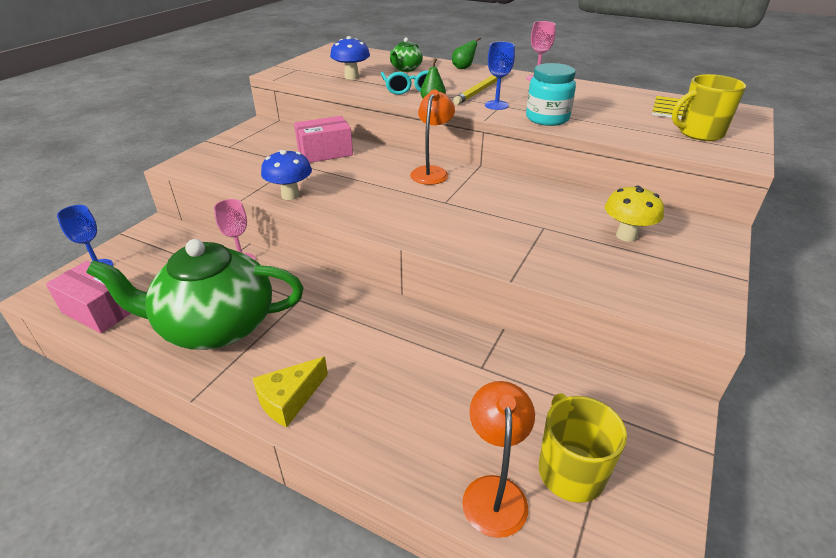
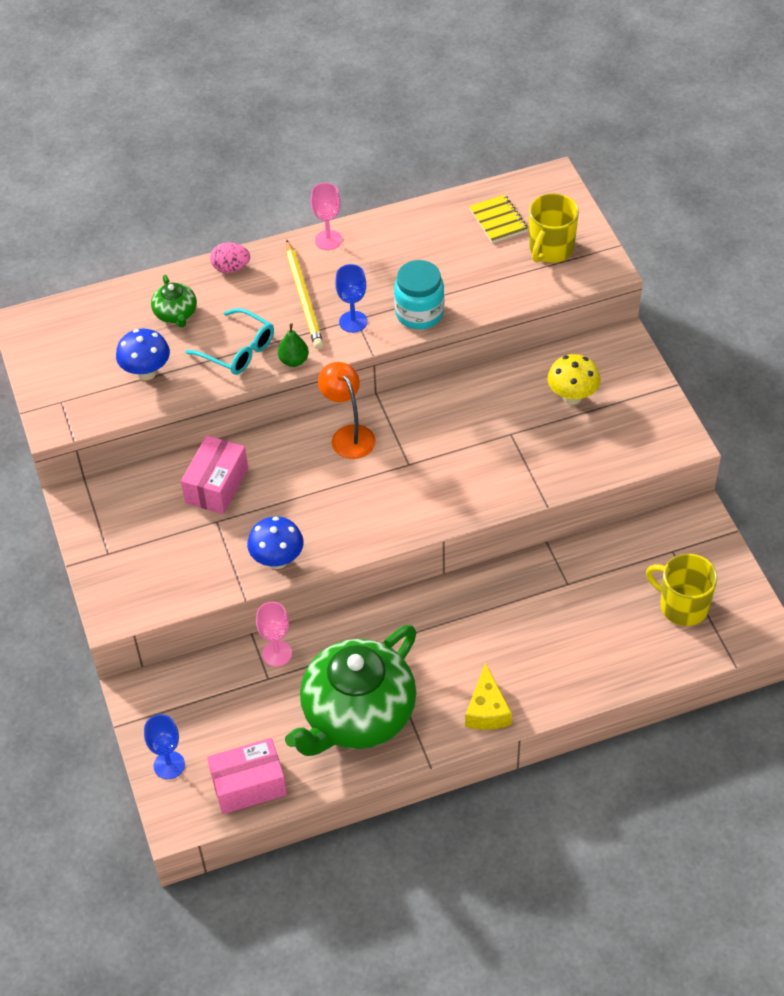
camera: 45 degrees left, 15 degrees up
green pear [452,37,481,69] -> pink egg [210,242,250,273]
orange lamp [462,381,535,538] -> none

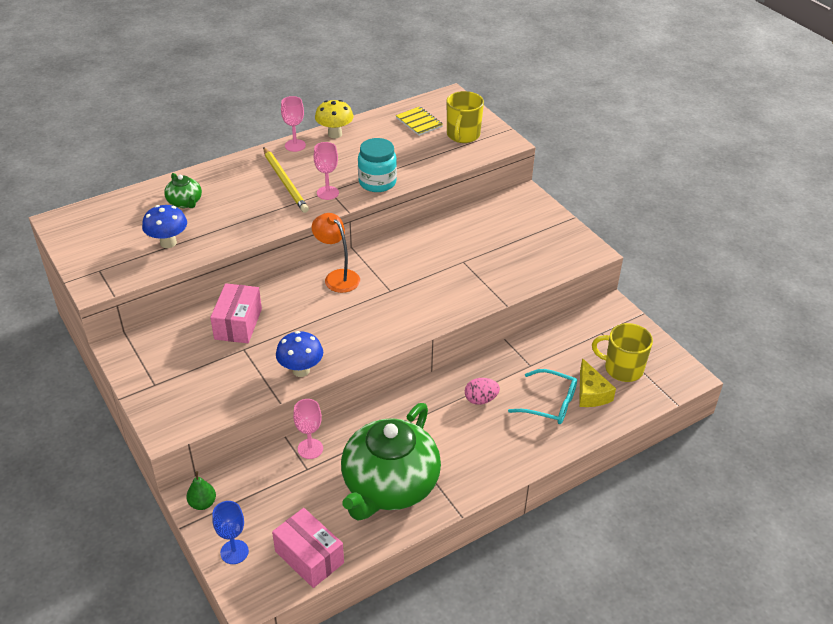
camera: 15 degrees left, 10 degrees down
turquoise glasses [185,308,274,375] -> turquoise glasses moved to [508,369,577,424]
pink box [207,738,287,814] -> pink box turned 75 degrees clockwise [272,508,344,588]
pink egg [210,242,250,273] -> pink egg moved to [465,378,500,405]
green pear [278,323,309,367] -> green pear moved to [186,471,216,510]
blue goblet [335,264,367,333] -> pink goblet [314,142,339,200]
yellow cheese [465,663,512,730] -> yellow cheese moved to [579,358,616,407]
yellow mushroom [547,354,600,405] -> yellow mushroom moved to [315,100,354,138]

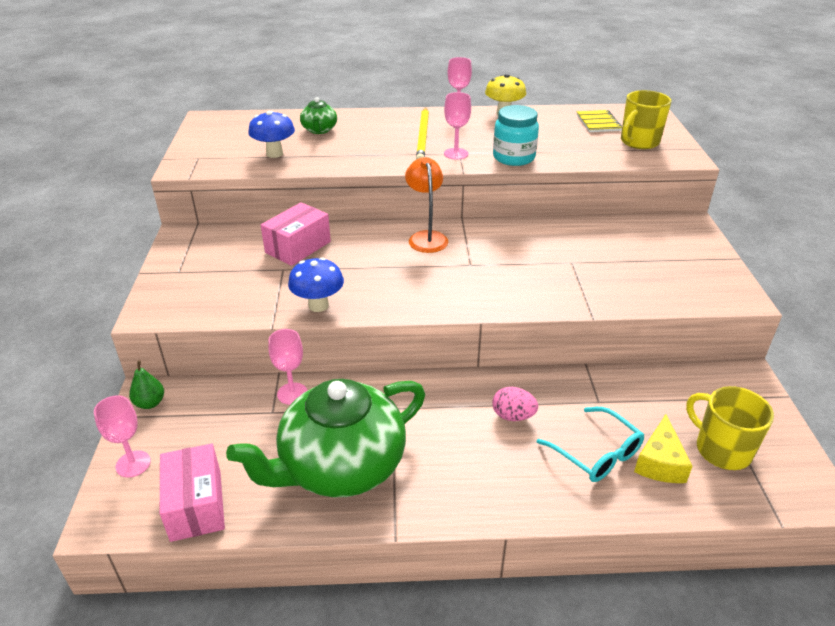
camera: 30 degrees right, 5 degrees down
blue goblet [212,501,249,564] -> pink goblet [94,395,151,478]

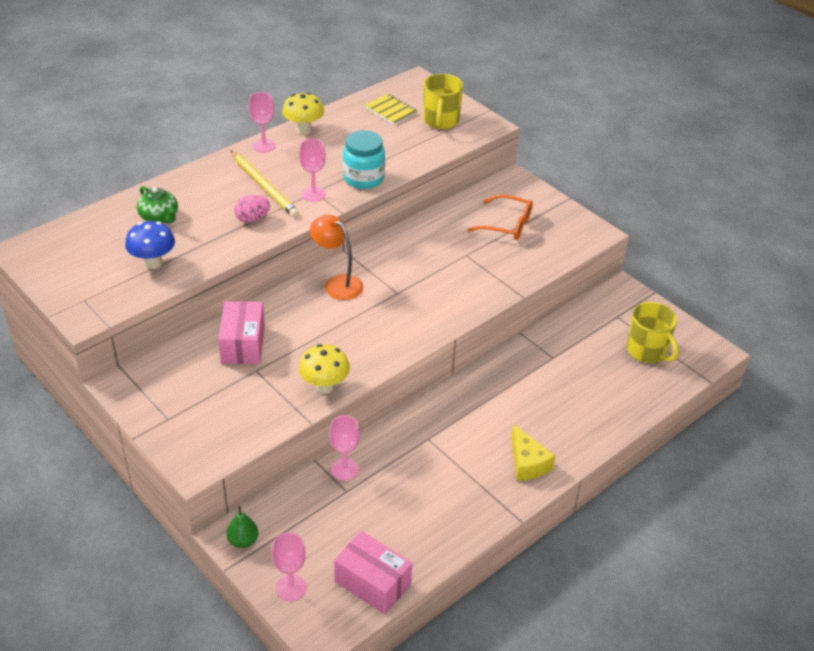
camera: 40 degrees left, 5 degrees up
green teapot [226,379,425,497] -> none
blue mushroom [288,257,344,312] -> yellow mushroom [299,344,350,394]
pink egg [492,387,538,421] -> pink egg moved to [234,195,270,223]
turquoise glasses [537,407,644,482] -> none
yellow cheese [634,414,693,483] -> yellow cheese moved to [511,424,556,481]
yellow mug [686,386,774,470] -> yellow mug turned 135 degrees counterclockwise [627,302,678,363]
none -> orange glasses [467,194,533,240]

